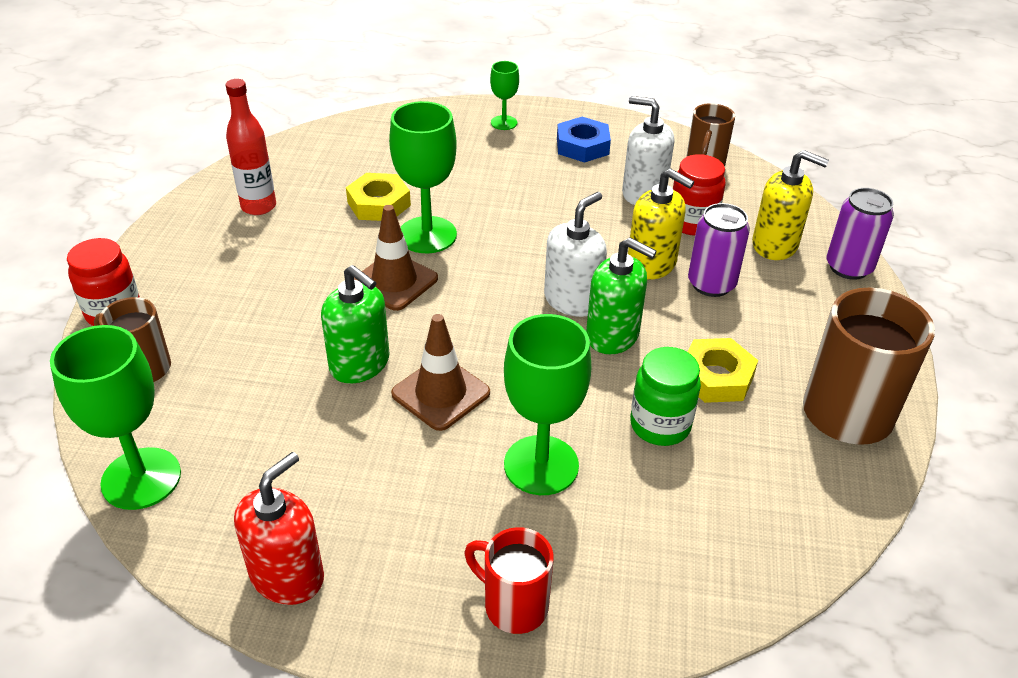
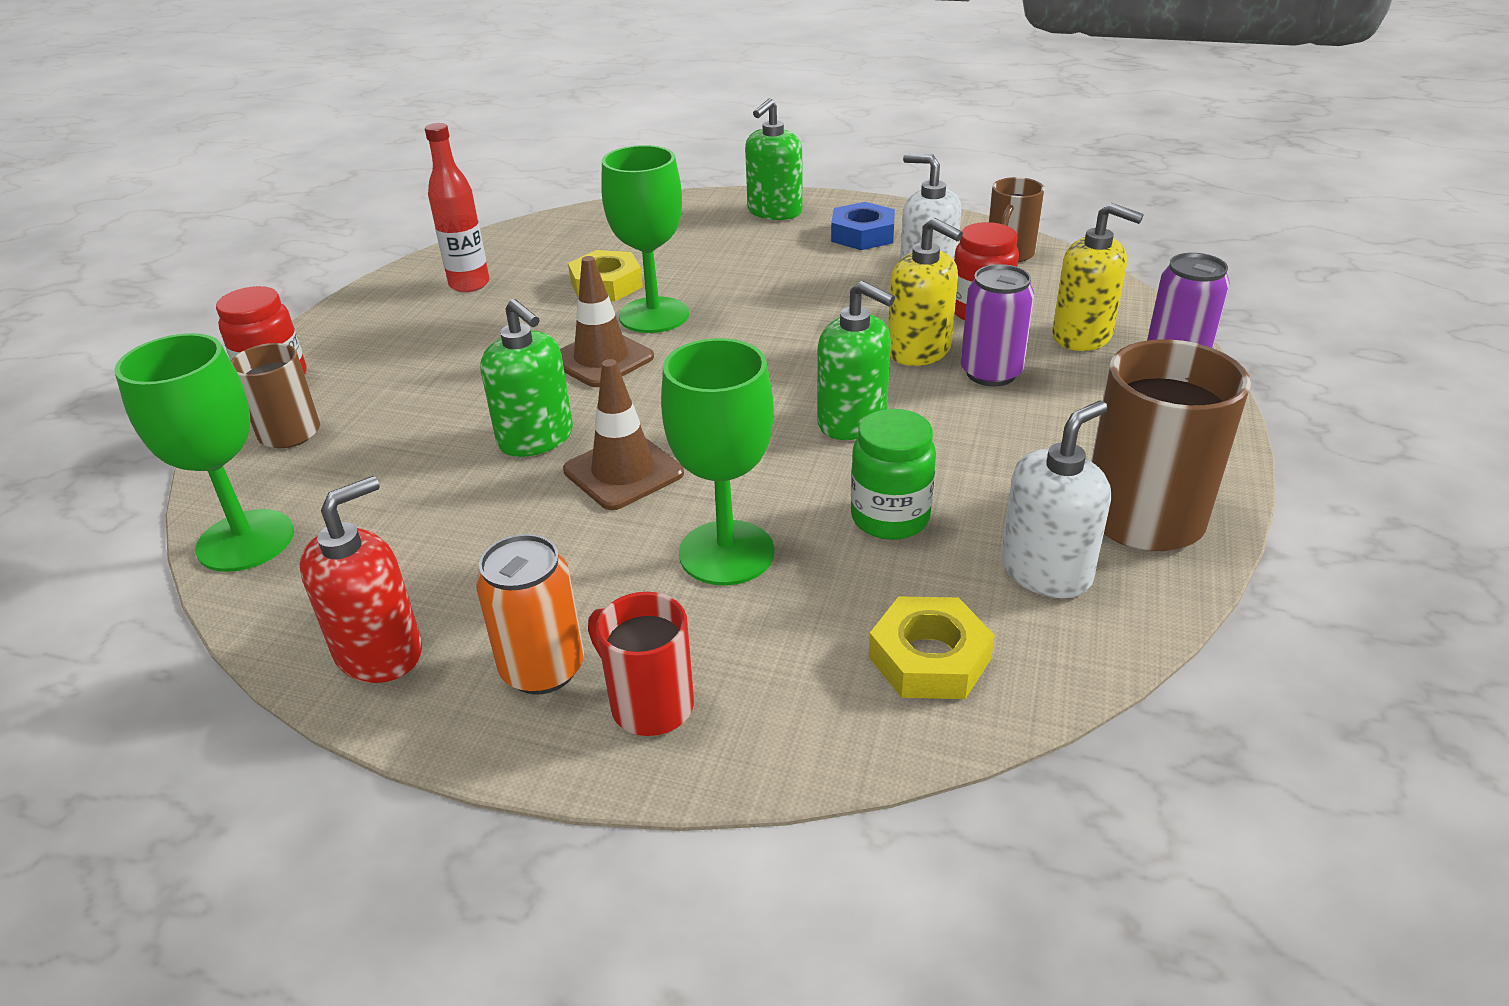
camera: 10 degrees right, 5 degrees down
green goblet [490,61,519,130] -> green soap dispenser [745,98,803,220]
white soap dispenser [544,192,607,317] -> white soap dispenser moved to [1001,401,1111,598]
yellow nut [687,338,758,403] -> yellow nut moved to [869,596,995,699]
none -> orange can [476,534,584,695]

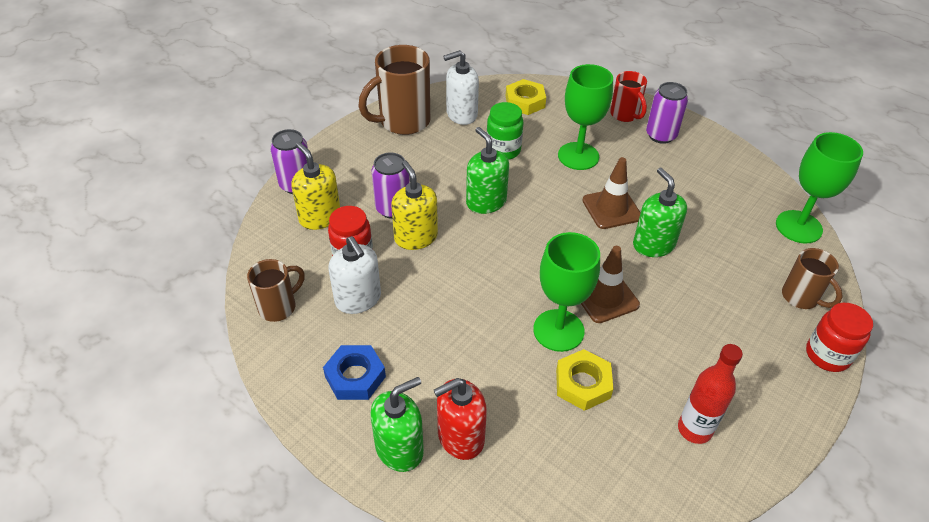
camera: 160 degrees left, 10 degrees up
red soap dispenser [300,476,422,683] -> red soap dispenser moved to [434,378,487,460]
orange can [476,534,584,695] -> purple can [646,82,688,144]

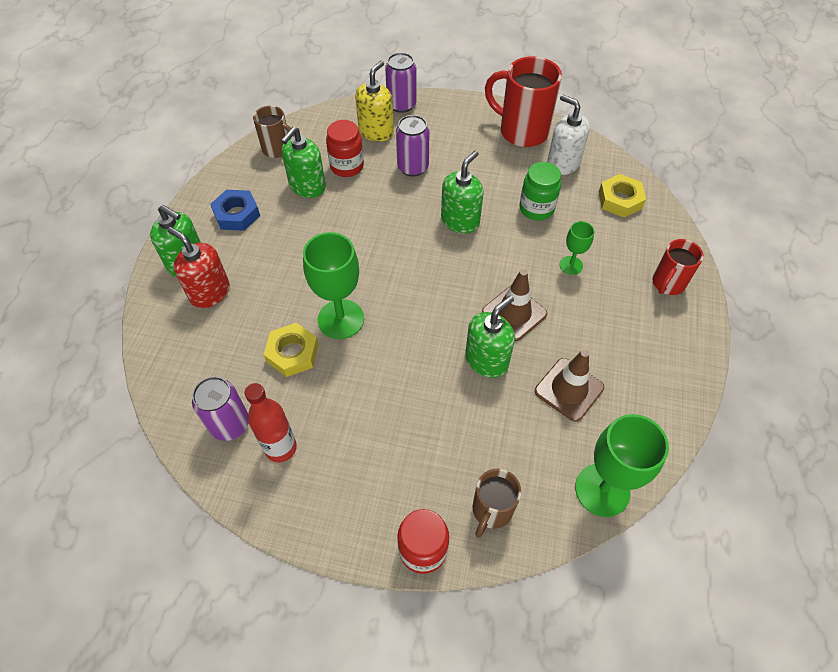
camera: 65 degrees right, 10 degrees up
white soap dispenser [328,236,381,314] -> green soap dispenser [281,127,326,198]
brown mug [358,45,430,135] -> red mug [485,56,562,147]
yellow soap dispenser [391,160,438,250] -> none
green goblet [558,64,613,170] -> green goblet [559,221,595,275], size x0.53
brown traffic cone [581,246,640,323] -> brown traffic cone moved to [535,350,604,422]
purple can [646,82,688,144] -> purple can moved to [192,376,249,441]

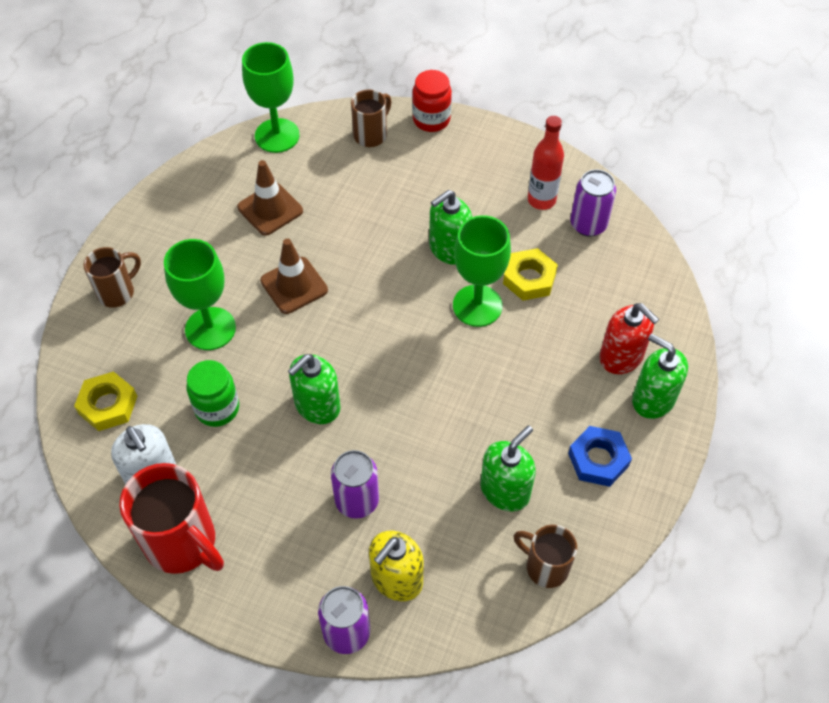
camera: 170 degrees left, 0 degrees up
red jar [326,120,364,177] -> none
green soap dispenser [465,295,515,378] -> green soap dispenser moved to [429,190,472,265]
green goblet [559,221,595,275] -> green goblet [164,239,236,350], size x1.89
red mug [652,239,704,295] -> brown mug [84,247,141,308]

